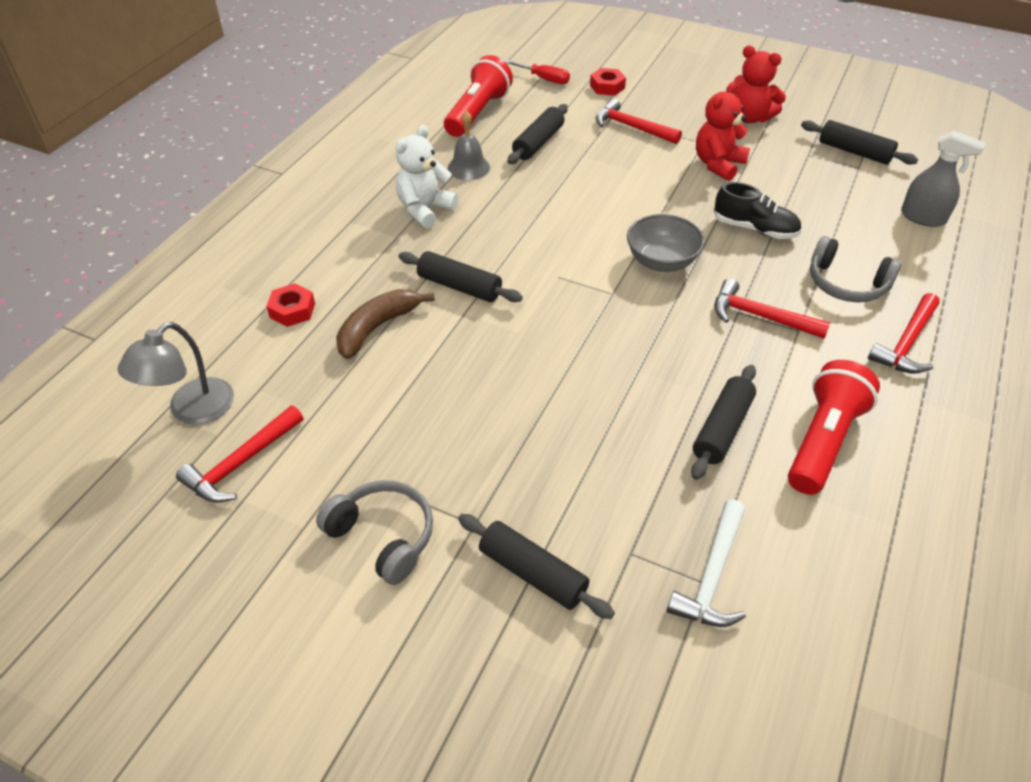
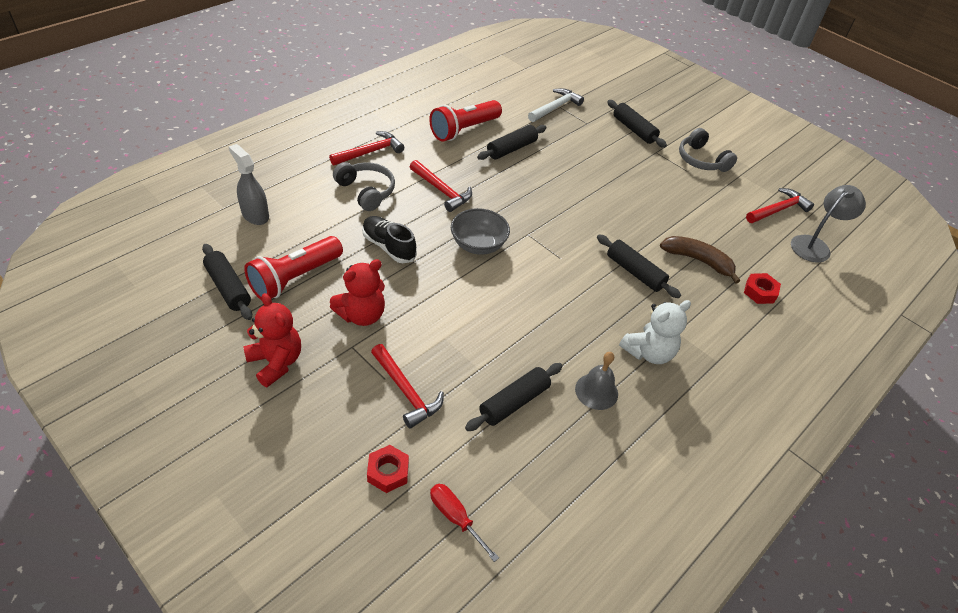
camera: 165 degrees left, 0 degrees up
brown banana [336,289,435,359] -> brown banana turned 120 degrees counterclockwise [660,236,740,284]
red flashlight [444,55,513,137] -> red flashlight moved to [244,236,343,300]

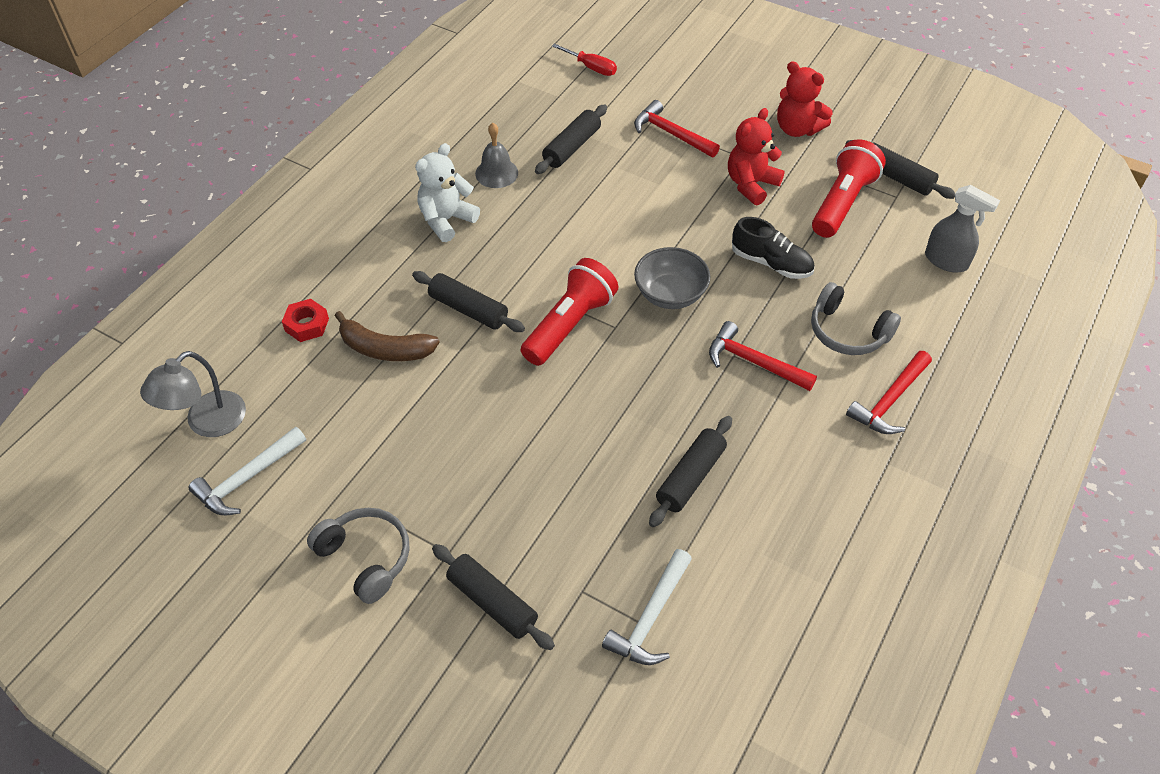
camera: 170 degrees right, 5 degrees up
red nut [367,445,409,493] -> none
red flashlight [429,100,502,141] -> red flashlight moved to [521,258,618,366]
red hammer [746,188,814,223] -> white hammer [189,427,306,515]

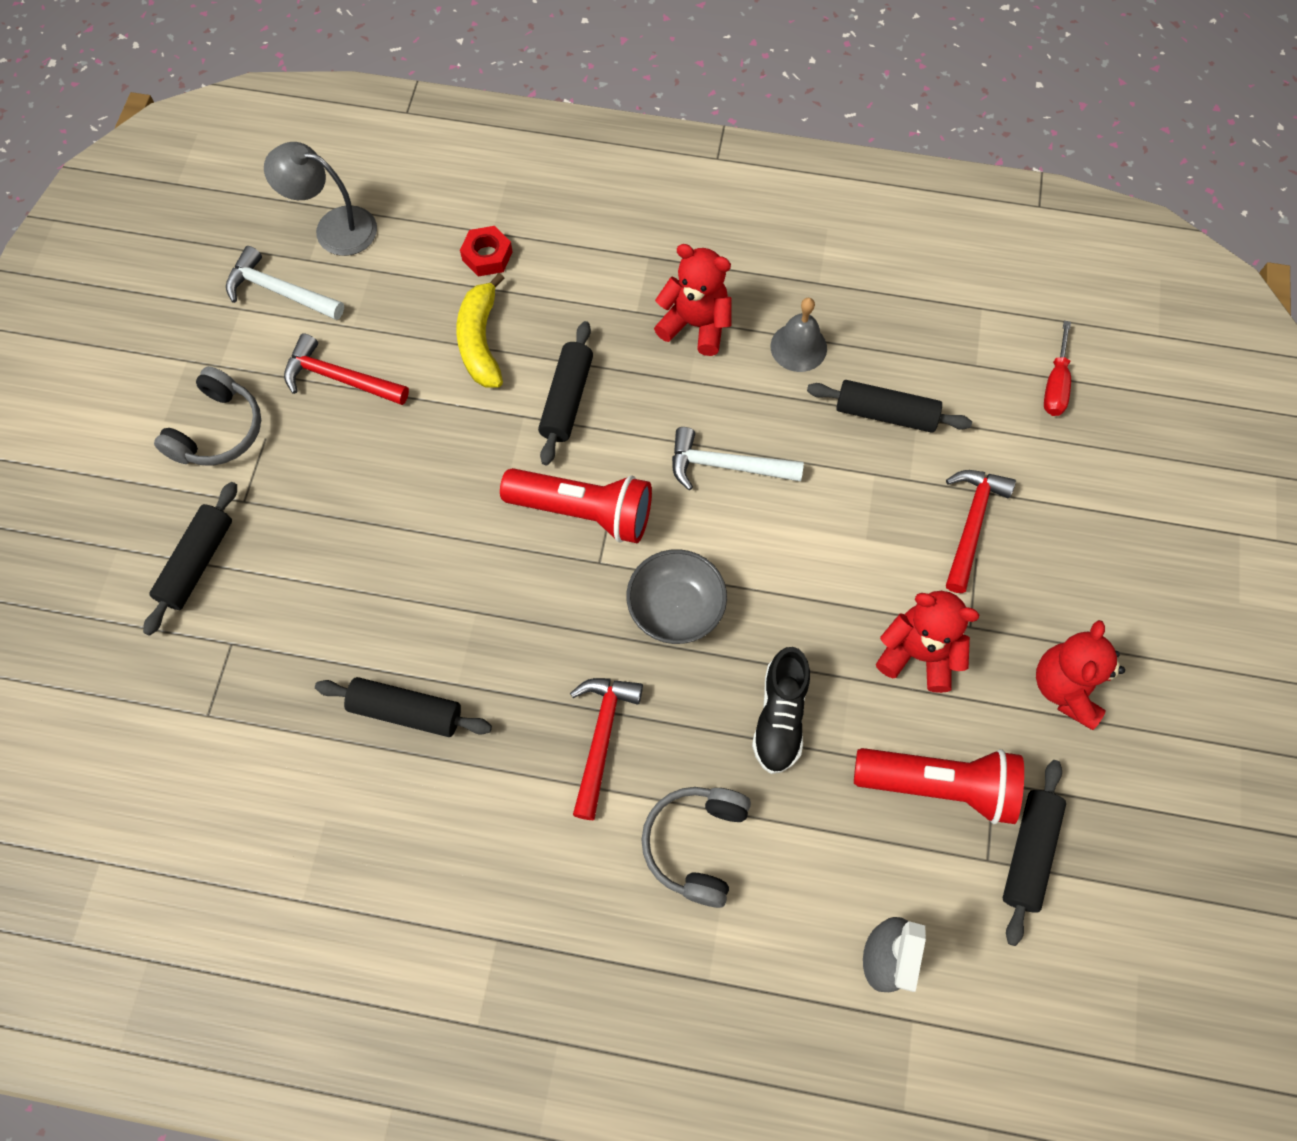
camera: 70 degrees right, 15 degrees up
brown banana [335,311,440,361] -> yellow banana [456,273,505,388]
white teddy bear [415,143,480,242] -> red teddy bear [654,244,732,356]
white hammer [602,549,692,665] -> white hammer moved to [672,427,804,490]
red hammer [846,351,932,434] -> red hammer moved to [284,333,409,405]

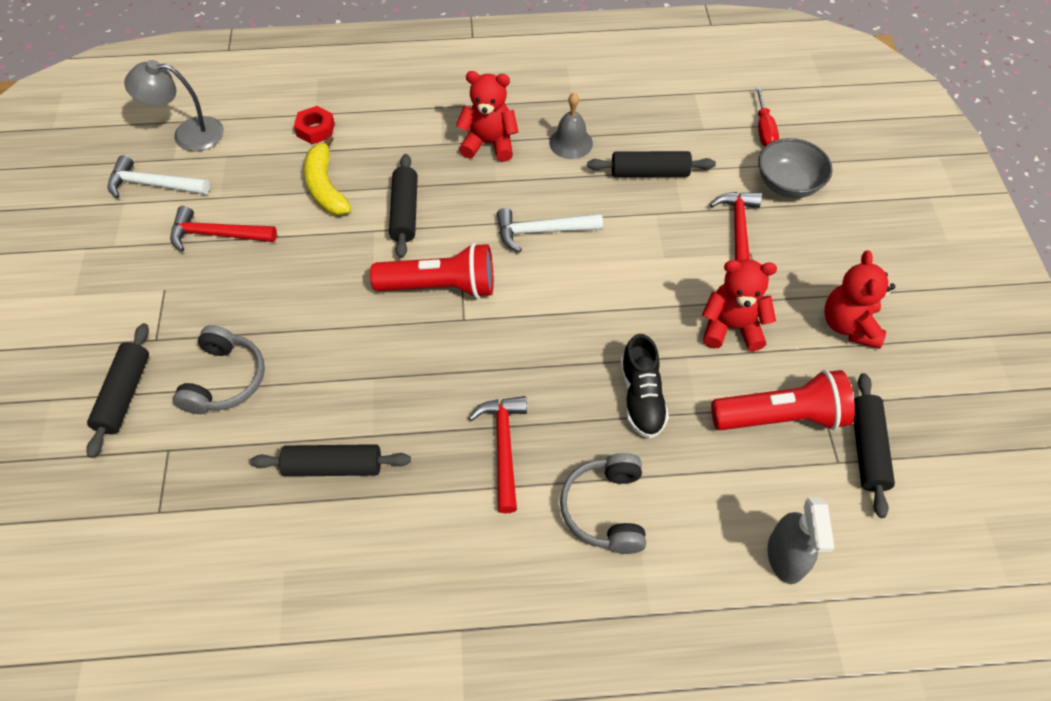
camera: 15 degrees left, 10 degrees down
grey headphones [154,366,261,466] -> grey headphones moved to [173,325,265,414]
grey bowl [626,549,727,644] -> grey bowl moved to [758,138,833,198]

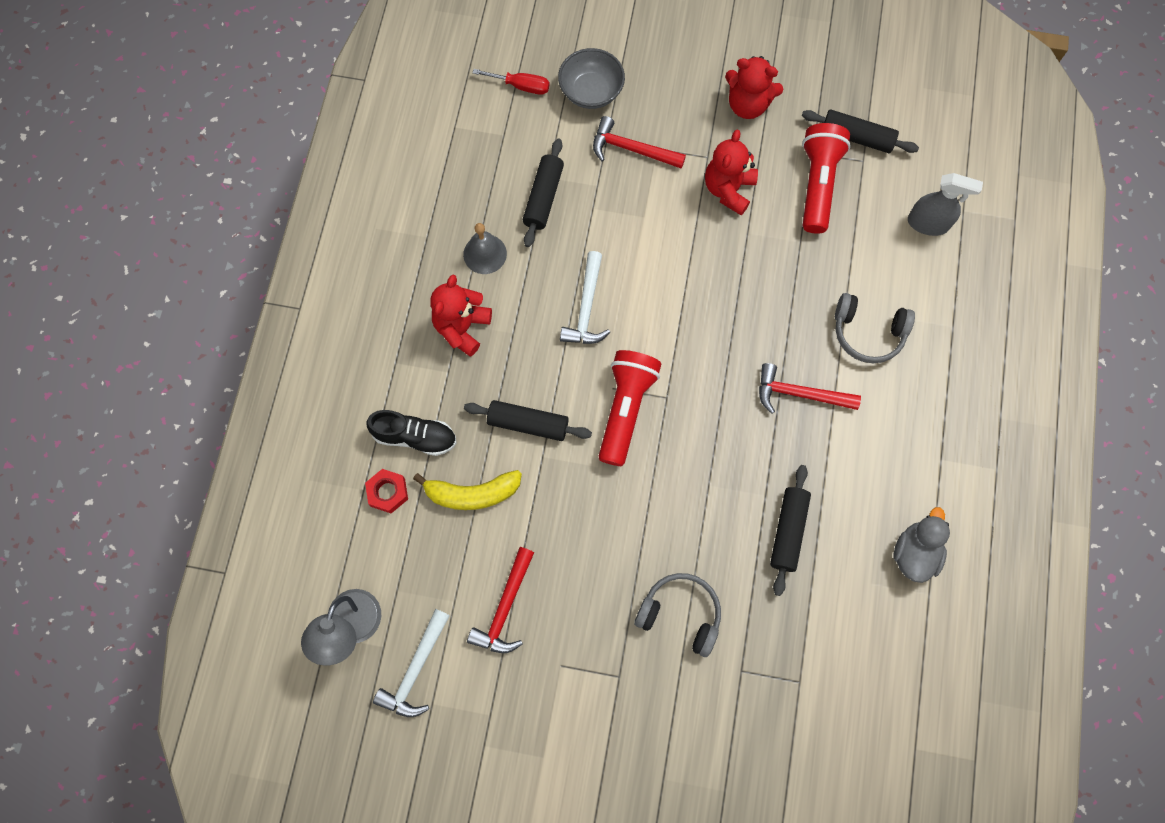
camera: 75 degrees left, 15 degrees up
black rolling pin [86,323,149,458] -> none
black shoe [620,334,669,439] -> black shoe moved to [367,410,457,456]
none -> grey duck [893,507,950,583]

